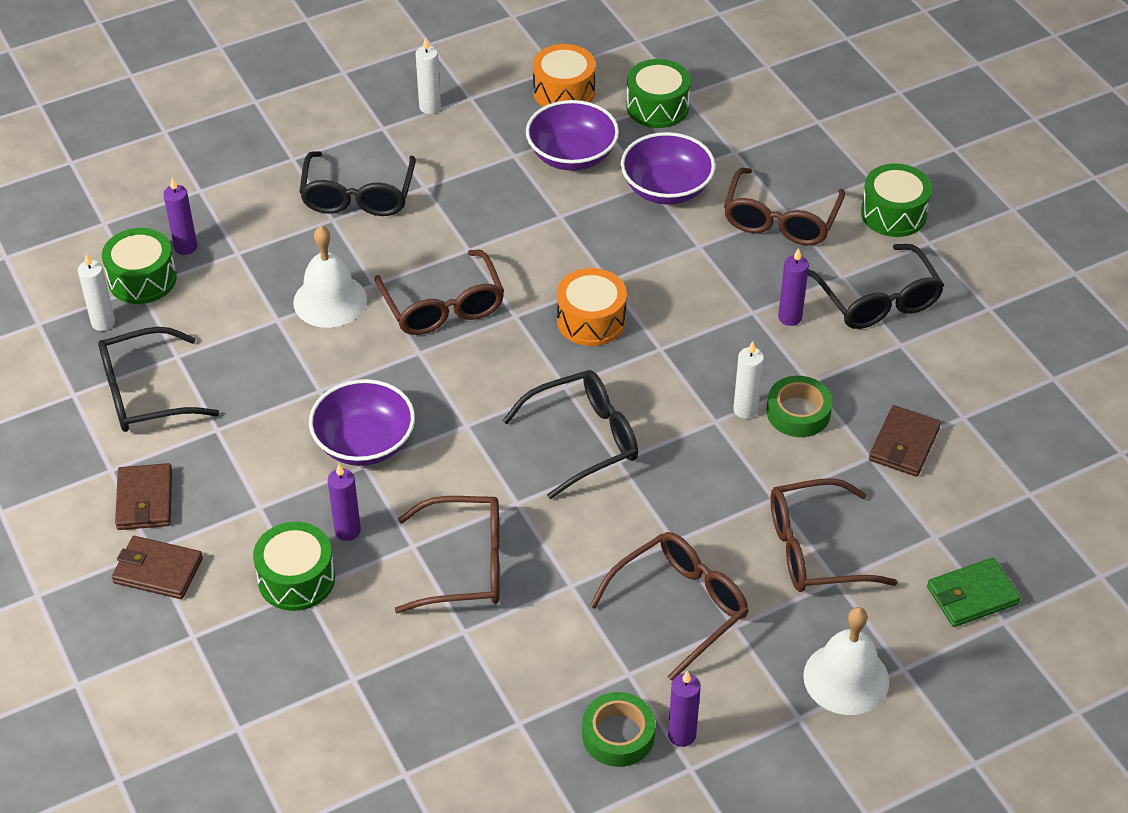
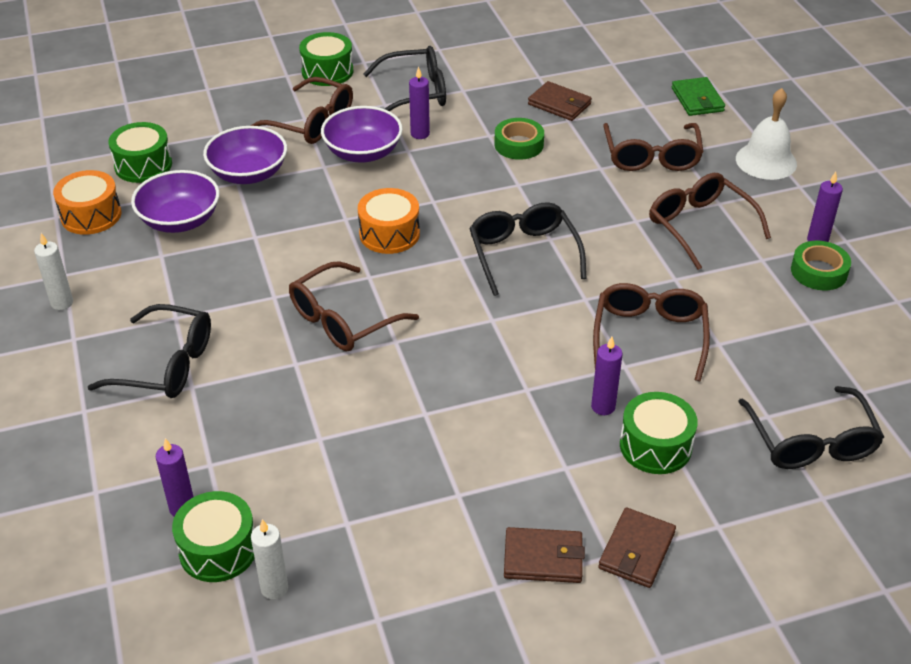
camera: 80 degrees left, 5 degrees down
black glasses [98,327,219,432] -> black glasses moved to [738,386,884,469]
white bell [293,226,367,328] -> none
purple bowl [309,379,415,466] -> purple bowl moved to [321,106,403,163]
brown glasses [375,250,504,335] -> brown glasses turned 150 degrees clockwise [289,261,419,351]
white candle [733,341,764,419] -> none

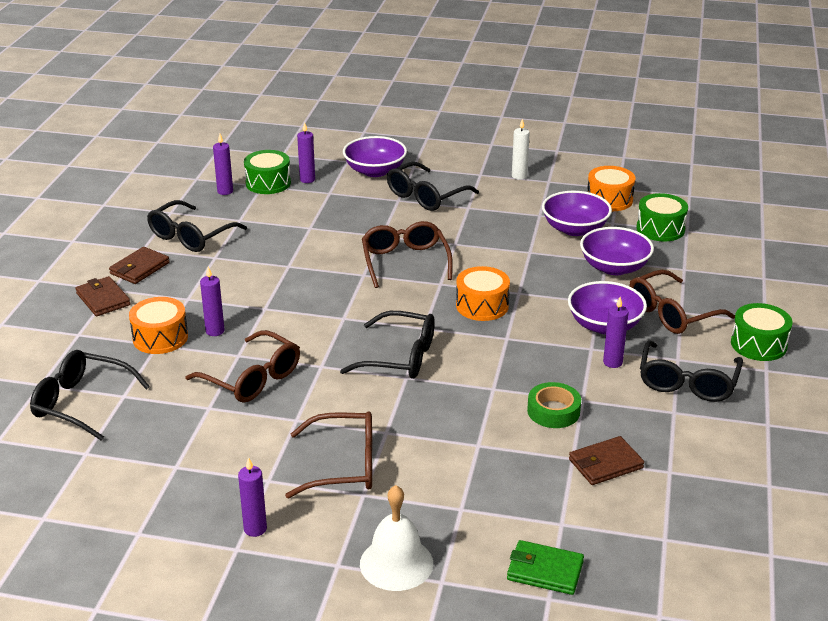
camera: 120 degrees right, 10 degrees down
white candle [251,519,288,599] -> purple candle [213,134,233,195]
brown glasses [603,123,704,171] -> none
green drum [620,392,698,474] -> orange drum [129,297,188,354]
green tape [791,241,851,291] -> none
none -> black glasses [147,200,247,252]
none -> purple bowl [343,136,407,177]

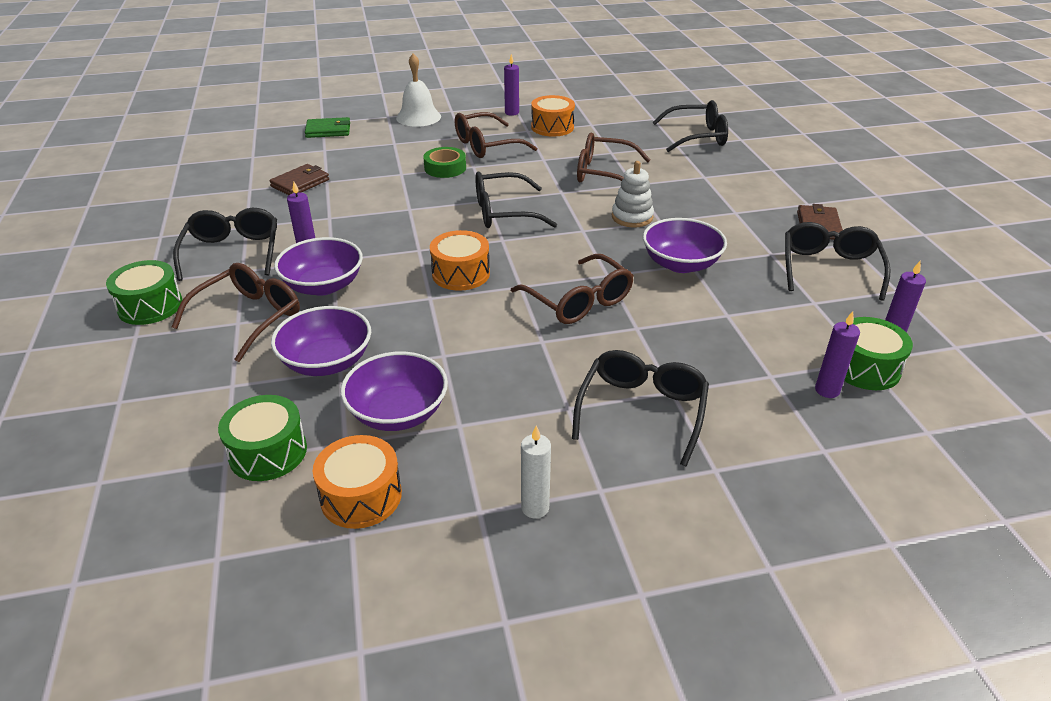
camera: 155 degrees right, 5 degrees up
brown wallet [75,276,130,316] -> none
orange drum [129,297,188,354] -> orange drum moved to [531,95,575,136]
purple candle [200,267,225,336] -> none
purple bowl [343,136,407,177] -> purple bowl moved to [643,218,727,273]
green tape [527,382,581,428] -> green tape moved to [423,147,466,178]
none -> white stacking toy [612,161,654,227]

